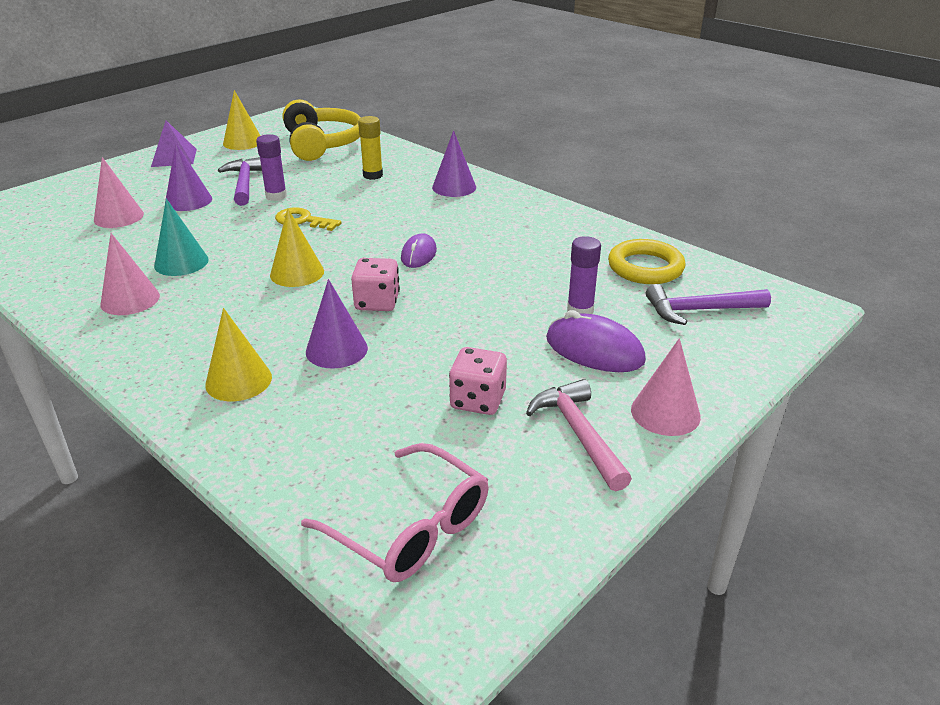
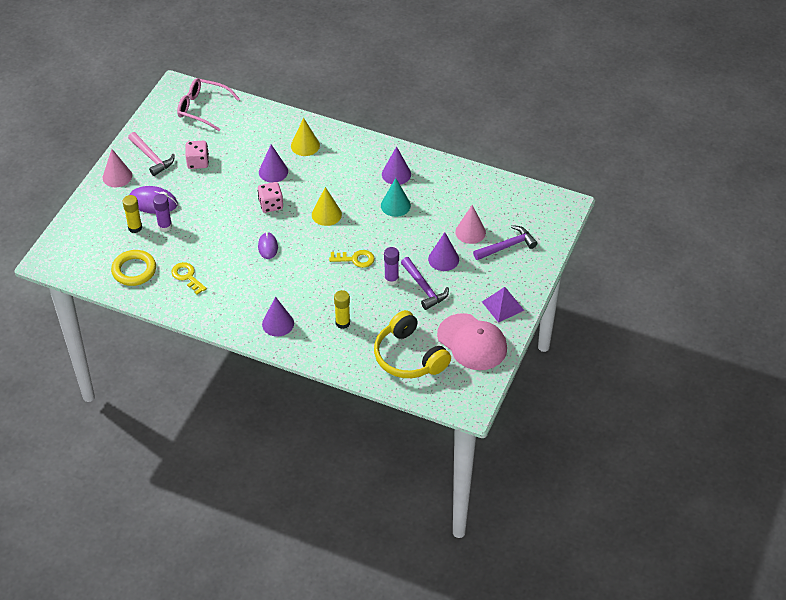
camera: 160 degrees right, 15 degrees up
pink cone [100,233,160,315] -> purple cone [382,146,411,185]
yellow cone [223,90,260,150] -> pink cap [437,313,507,370]
purple hammer [646,284,771,325] -> purple hammer moved to [473,225,537,260]
none -> yellow glue stick [123,195,142,233]
none -> yellow key [172,262,207,295]

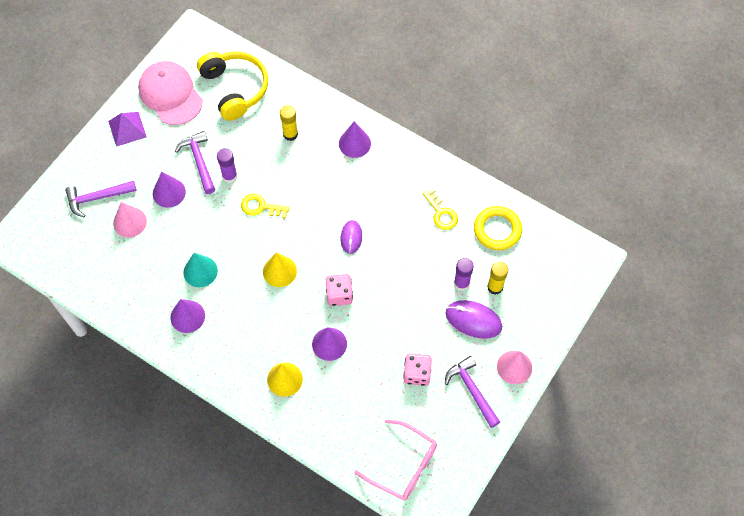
camera: 170 degrees left, 15 degrees up
pink hammer [128,132,175,176] -> purple hammer [445,356,500,428]

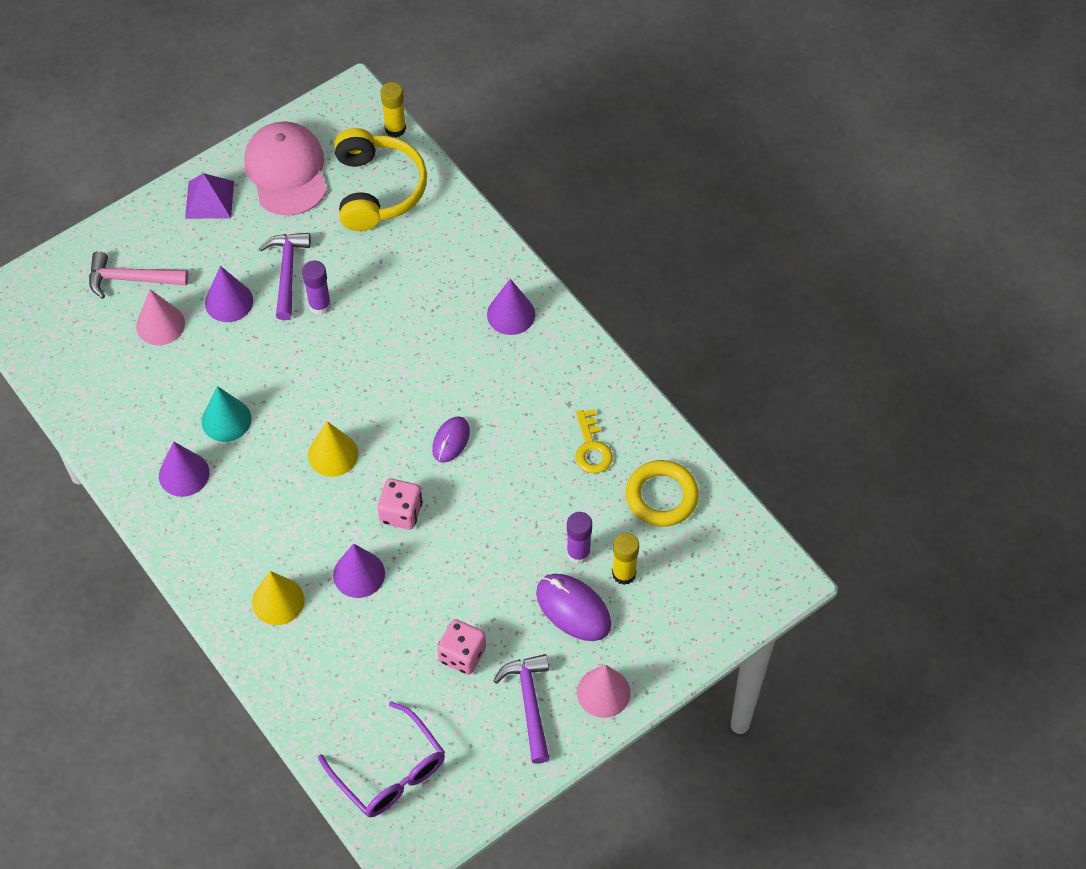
camera: 20 degrees right, 5 degrees down
purple hammer [65,181,137,217] -> pink hammer [89,251,188,299]
yellow key [241,194,289,218] -> none
yellow glue stick [280,105,298,141] -> yellow glue stick moved to [381,82,406,138]
pink glasses [354,420,437,501] -> purple glasses [318,701,445,817]

